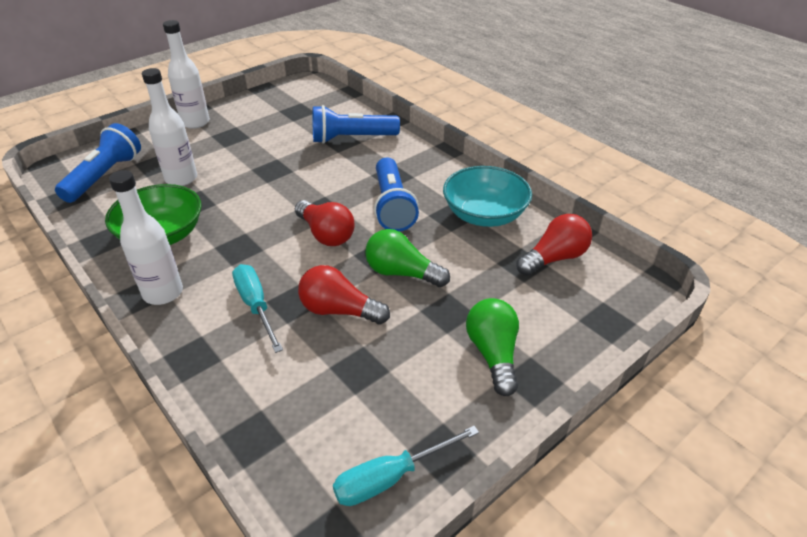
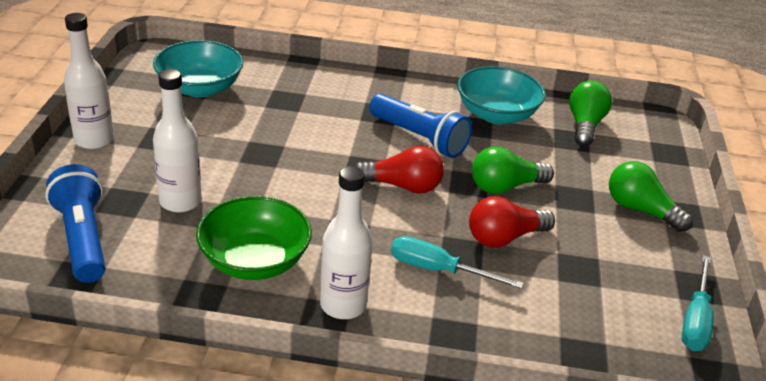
camera: 45 degrees left, 5 degrees down
blue flashlight [312,105,400,144] -> none
red light bulb [516,214,592,276] -> green light bulb [569,80,612,146]
none -> turquoise bowl [153,40,243,97]

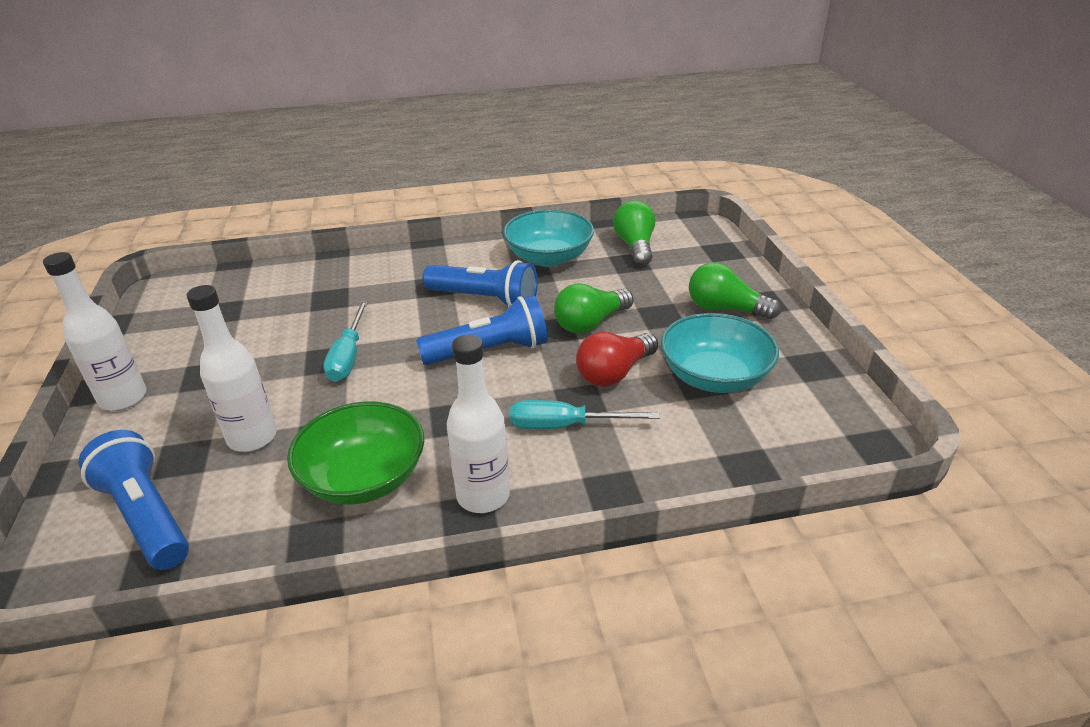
camera: 15 degrees left, 0 degrees up
turquoise bowl [153,40,243,97] -> turquoise bowl moved to [661,313,779,393]
red light bulb [355,146,444,194] -> blue flashlight [416,295,548,365]
turquoise screwdriver [682,255,714,351] -> turquoise screwdriver moved to [323,301,368,382]

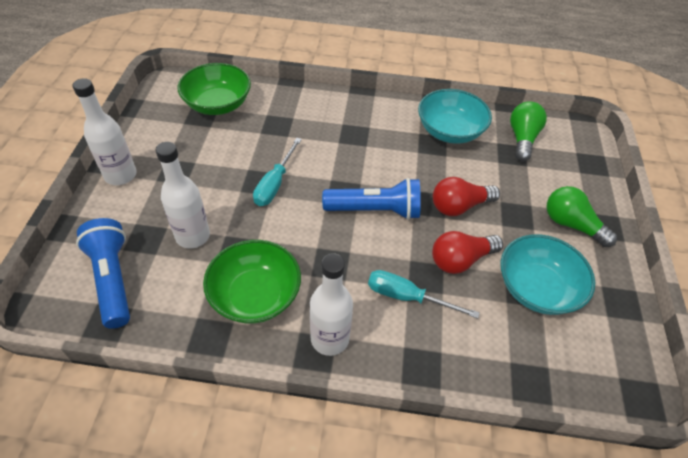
camera: 15 degrees right, 15 degrees up
blue flashlight [422,260,538,307] -> none
green light bulb [554,283,634,334] -> red light bulb [433,177,500,216]
none -> green bowl [177,63,251,115]

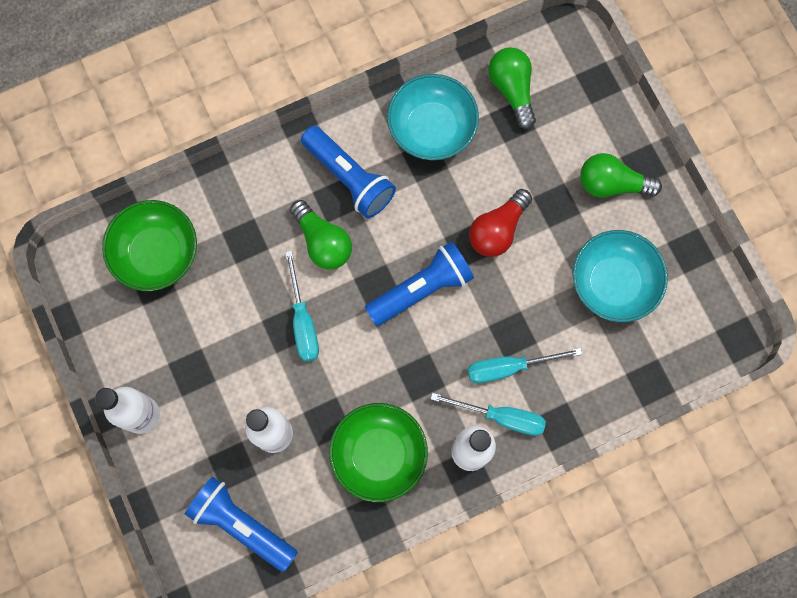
camera: 30 degrees left, 25 degrees up
red light bulb [432,231,503,274] -> none
none -> green light bulb [290,200,352,270]
none -> blue flashlight [301,126,396,218]
none -> turquoise screwdriver [431,393,546,436]

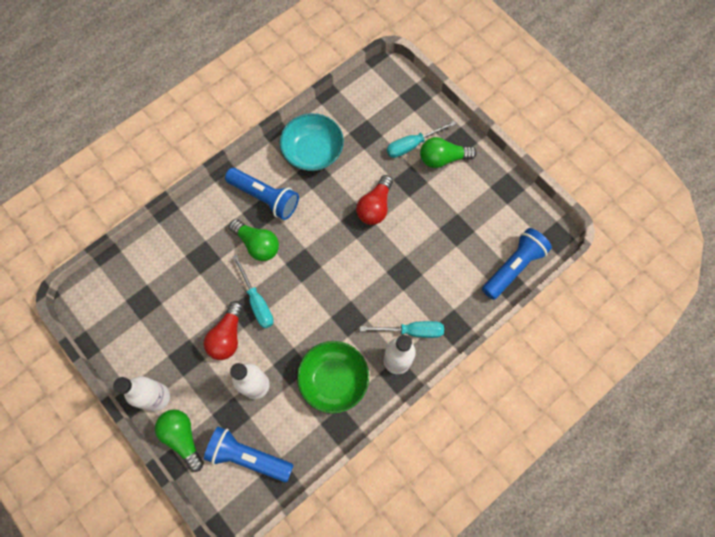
camera: 15 degrees left, 5 degrees down
green bowl [102,200,197,291] -> none
blue flashlight [365,241,474,326] -> blue flashlight moved to [482,228,552,300]
turquoise screwdriver [468,348,582,383] -> turquoise screwdriver moved to [387,121,456,158]
green light bulb [489,48,536,129] -> green light bulb moved to [155,410,204,472]
turquoise bowl [573,230,668,322] -> none
none -> red light bulb [204,301,243,360]

